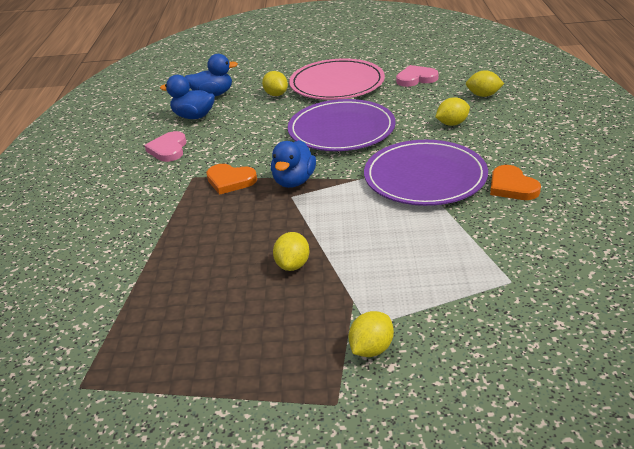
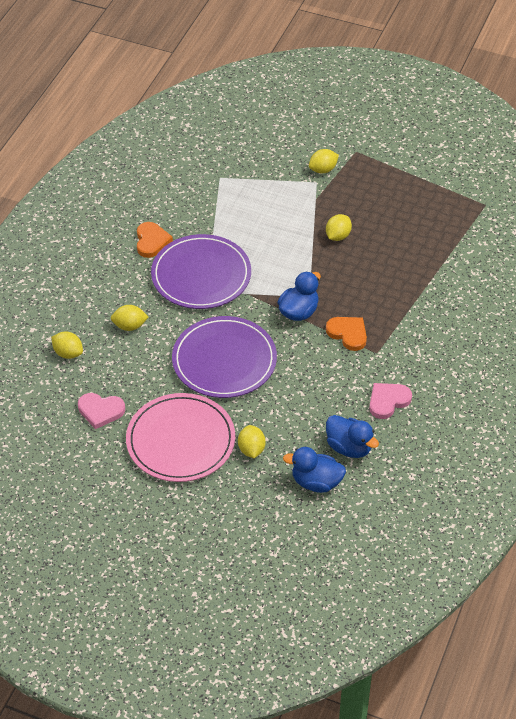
camera: 160 degrees left, 15 degrees up
pink heart [145,131,186,162] -> pink heart turned 150 degrees counterclockwise [369,383,412,419]

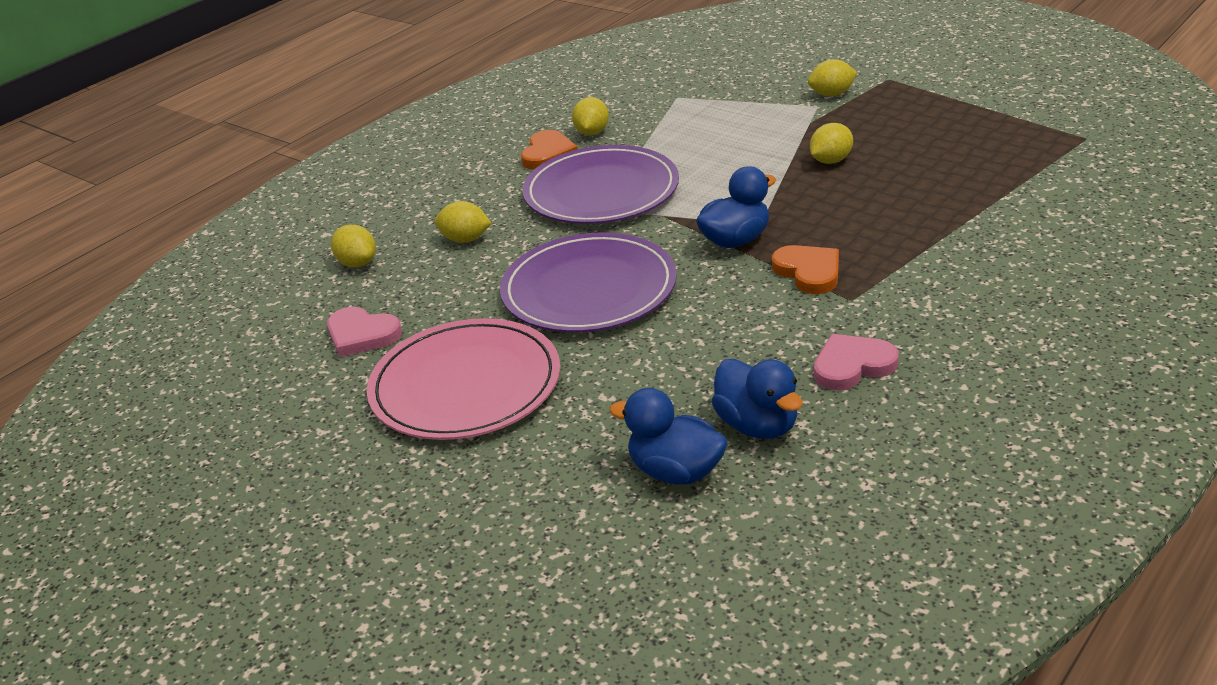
camera: 20 degrees right, 15 degrees down
yellow lemon [238,425,266,458] -> yellow lemon moved to [572,97,609,135]

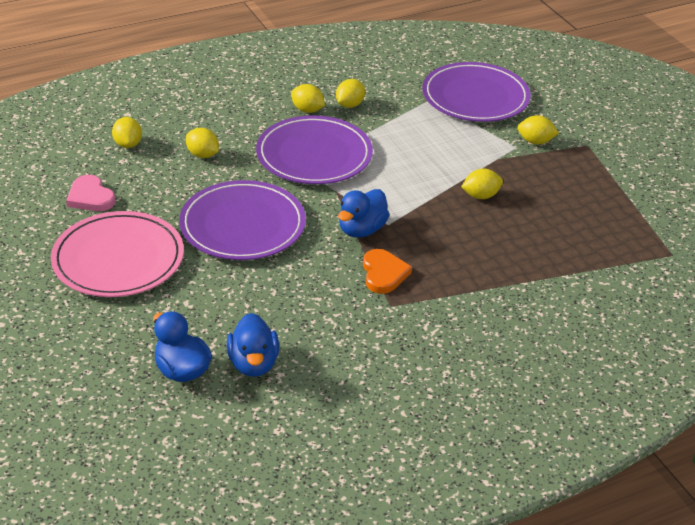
camera: 20 degrees right, 5 degrees up
orange heart [521,130,578,170] -> yellow lemon [291,84,325,113]
blue duck [696,166,776,248] -> blue duck turned 135 degrees clockwise [338,189,390,238]
pink heart [814,334,899,390] -> none
none -> purple plate [422,62,531,122]

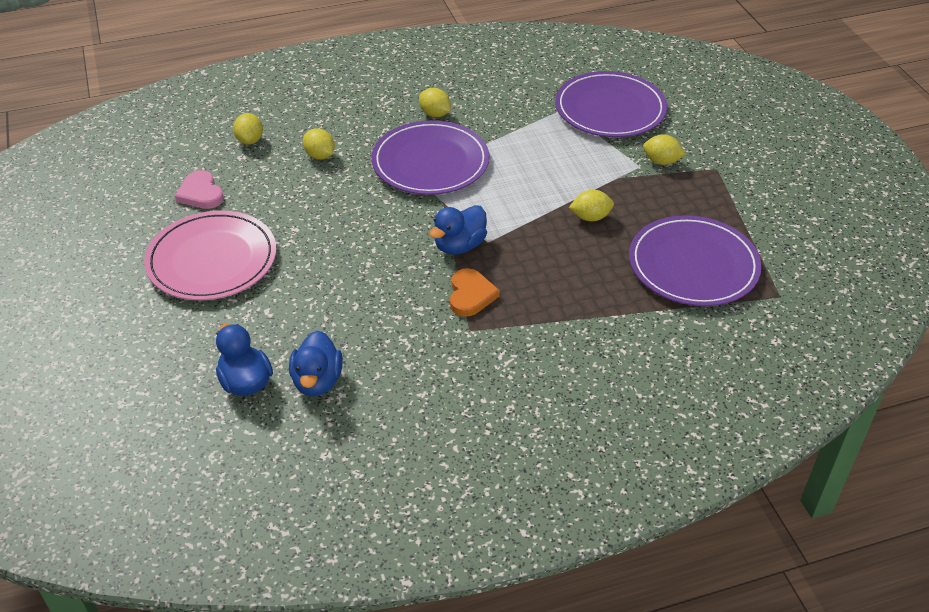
camera: 10 degrees right, 5 degrees up
purple plate [179,180,306,260] -> purple plate moved to [629,215,762,306]
yellow lemon [336,79,365,108] -> none

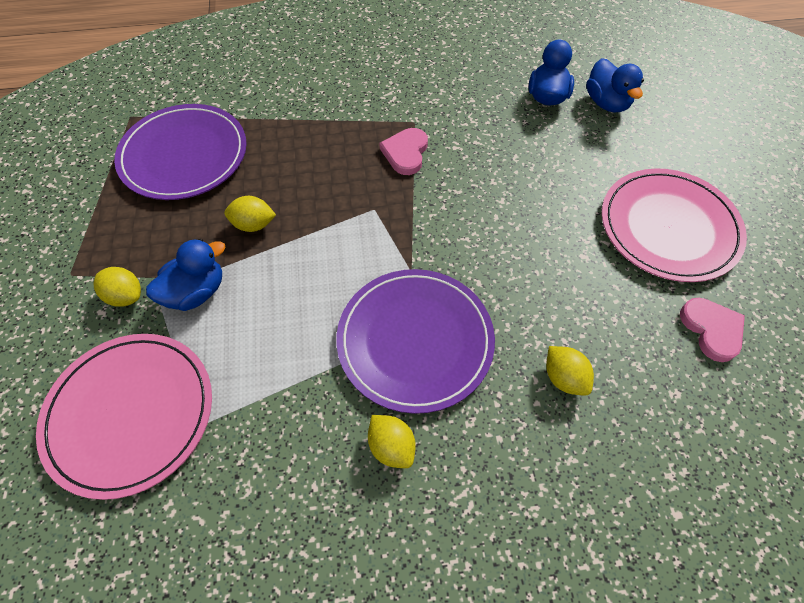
camera: 170 degrees left, 15 degrees up
yellow lemon [233,113,263,145] -> none
blue duck [429,205,487,255] -> blue duck moved to [146,239,226,311]
orange heart [450,268,500,317] -> pink heart [379,128,428,175]
purple plate [555,71,667,137] -> pink plate [36,334,212,500]

